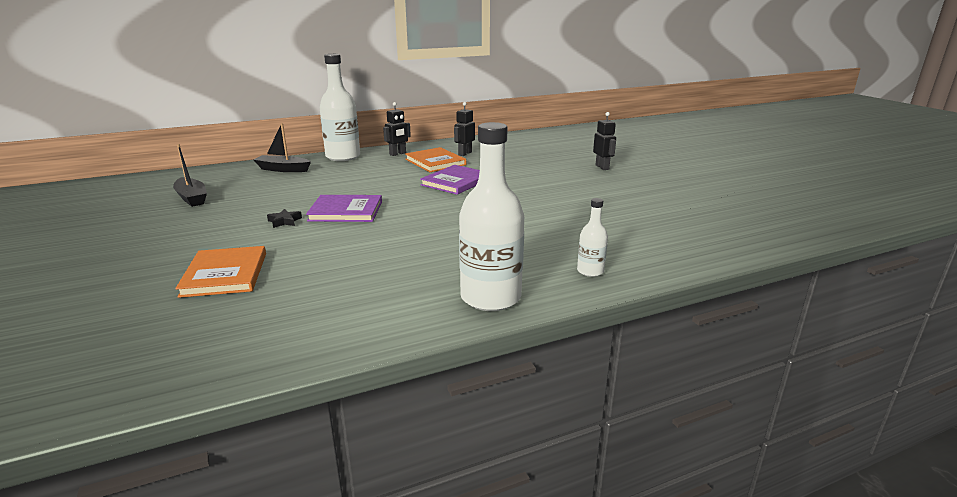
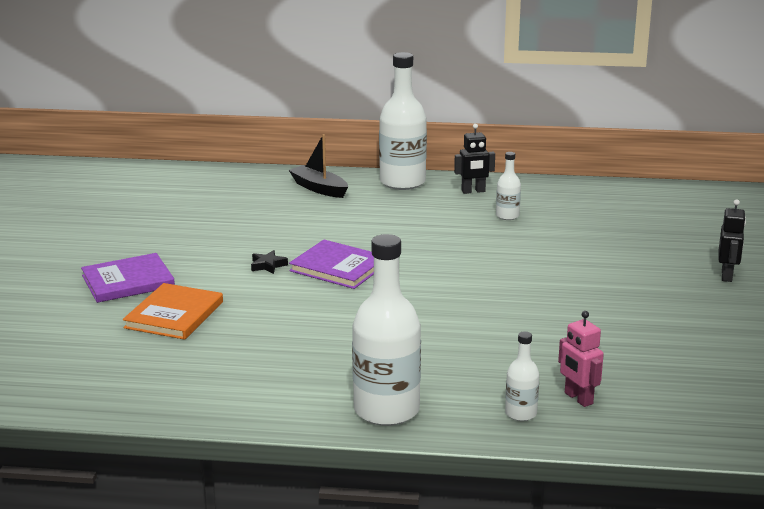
camera: 30 degrees right, 0 degrees up
black boat [173,144,207,207] -> none
orange book [405,147,466,172] -> white bottle [496,152,521,220]
purple book [420,165,480,195] -> purple book moved to [81,253,175,303]
black robot [454,102,475,156] -> none
none -> pink robot [558,311,604,407]

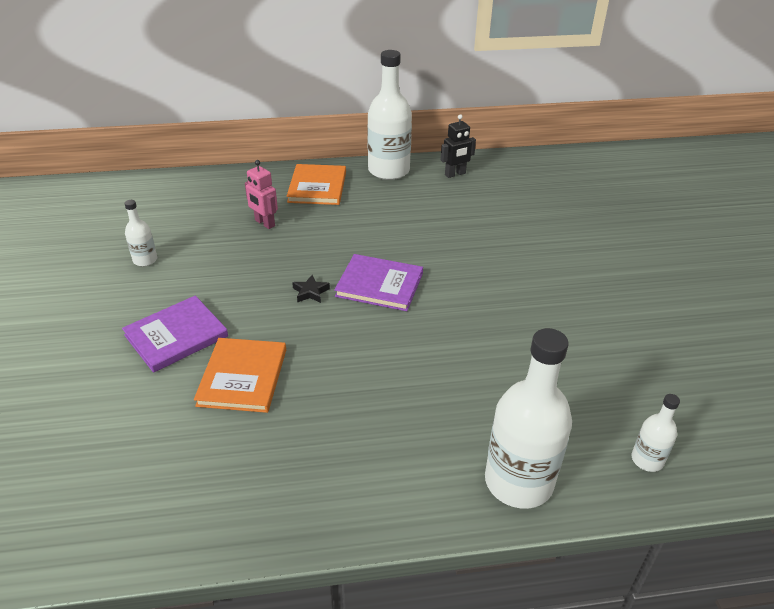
camera: 15 degrees left, 15 degrees up
black boat [289,134,348,198] -> orange book [287,164,346,205]
white bottle [496,152,521,220] -> white bottle moved to [124,200,157,266]
pink robot [558,311,604,407] -> pink robot moved to [245,160,278,229]
black robot [719,199,746,282] -> none

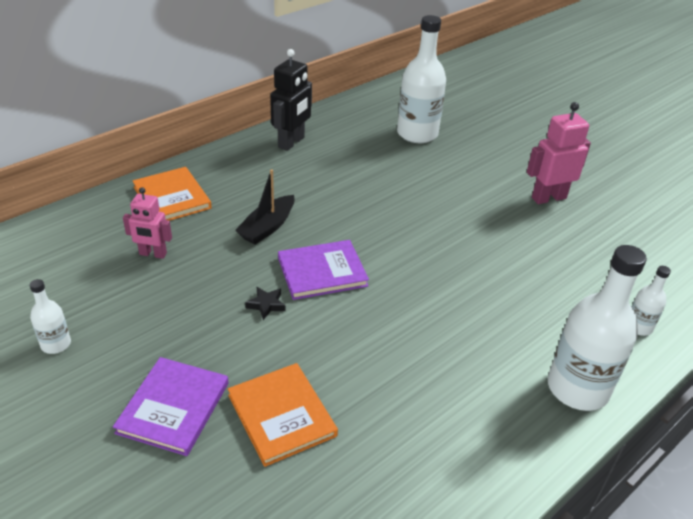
camera: 35 degrees left, 0 degrees up
white bottle [367,50,412,180] -> white bottle moved to [397,15,446,143]
black robot [441,114,476,178] -> black robot [270,49,312,151], size x1.51
none -> black boat [235,169,295,244]
none -> pink robot [527,102,591,204]

